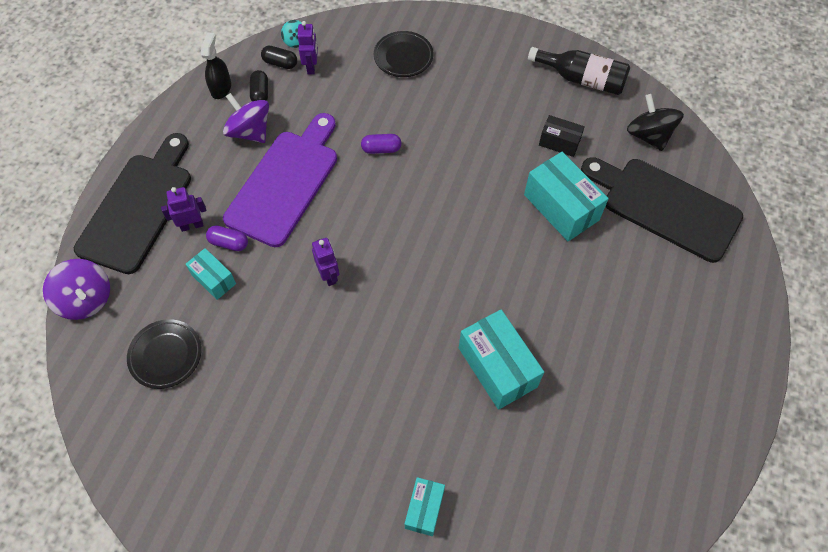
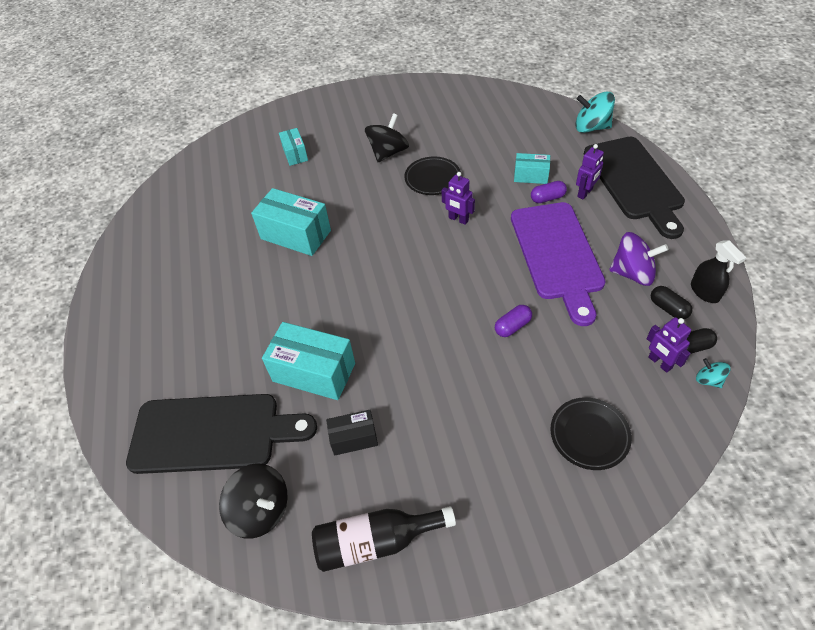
camera: 150 degrees right, 10 degrees down
purple spinning top [43,259,110,320] -> turquoise spinning top [575,92,615,133]
black plate [127,319,201,389] -> black plate moved to [404,157,461,195]
none -> black spinning top [365,113,409,162]

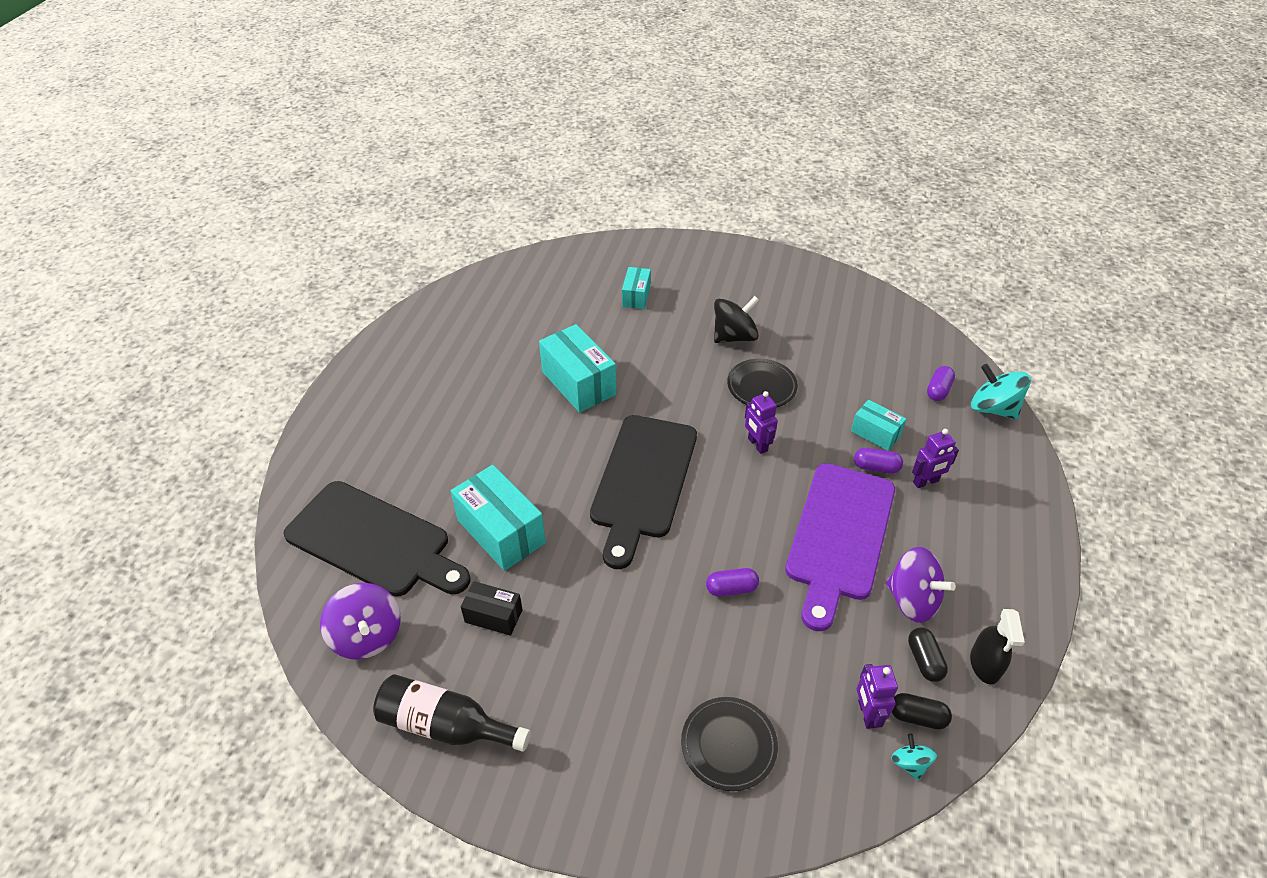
camera: 25 degrees right, 5 degrees down
black spinning top [219,463,288,539] -> purple spinning top [320,583,401,659]
black cutting board [584,137,685,239] -> black cutting board moved to [590,415,697,569]
none -> purple capsule [927,366,955,401]

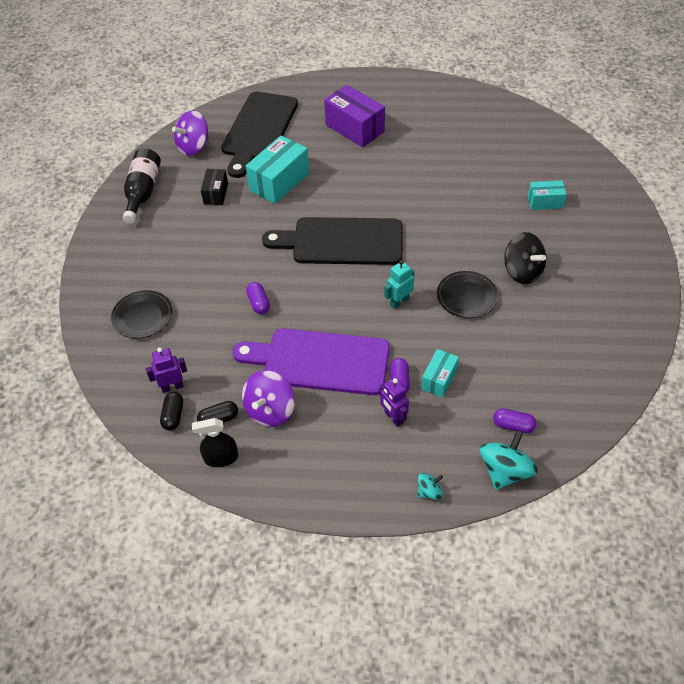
camera: 80 degrees right, 5 degrees up
turquoise box [539,324,616,413] -> none
purple robot [745,391,778,454] -> turquoise robot [384,260,414,309]
turquoise spinning top [891,734,937,780] -> turquoise spinning top moved to [418,473,443,500]
none -> purple box [324,85,385,147]

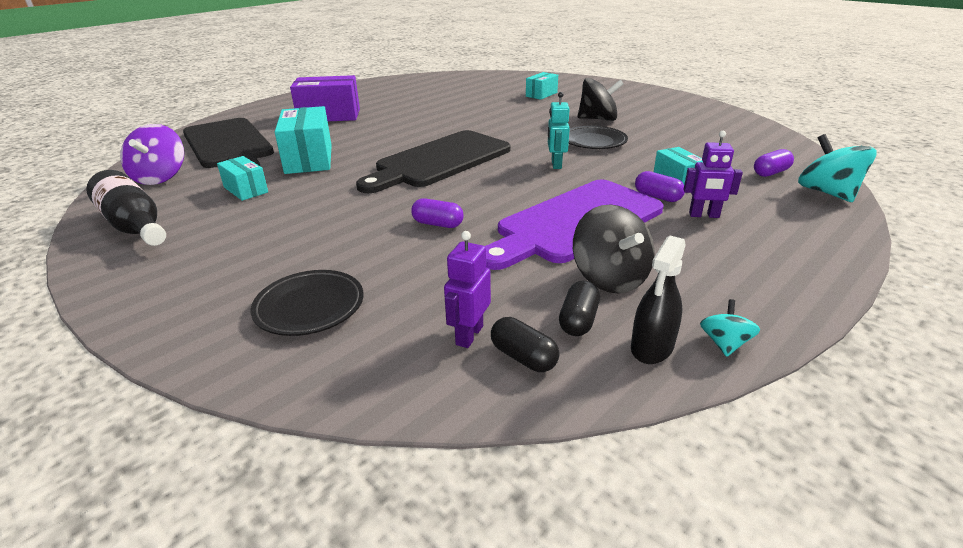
camera: 50 degrees left, 20 degrees down
black box [201,169,228,205] -> turquoise box [217,156,268,201]
purple spinning top [242,370,295,427] -> black spinning top [573,205,654,294]
turquoise spinning top [418,473,443,500] -> turquoise spinning top moved to [700,299,760,357]

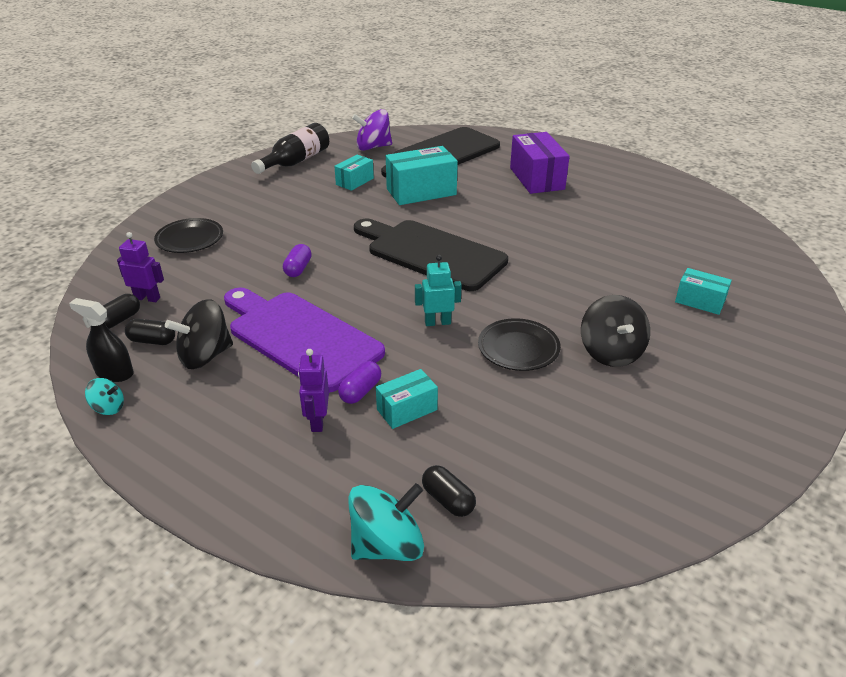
camera: 80 degrees right, 5 degrees up
purple capsule [754,149,794,177] -> black capsule [422,465,476,517]

